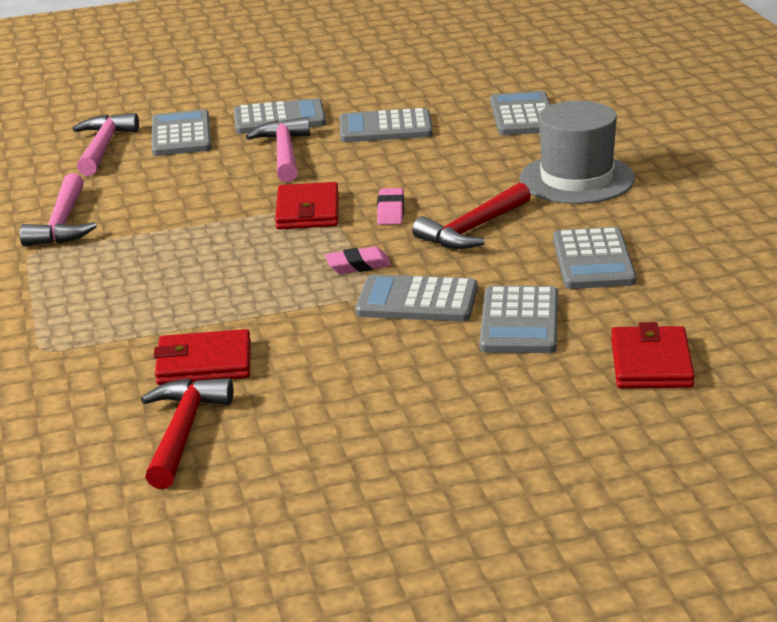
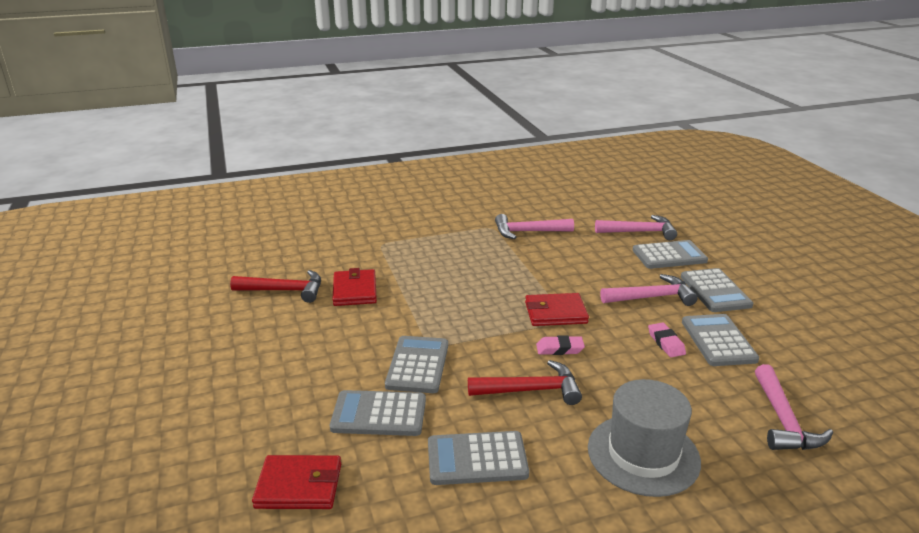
camera: 85 degrees right, 0 degrees up
pink eraser [325,246,392,274] -> pink eraser moved to [648,323,686,357]
red hammer [412,183,531,249] -> red hammer turned 135 degrees clockwise [468,360,582,405]
grey calculator [490,91,550,135] -> pink hammer [755,364,833,450]

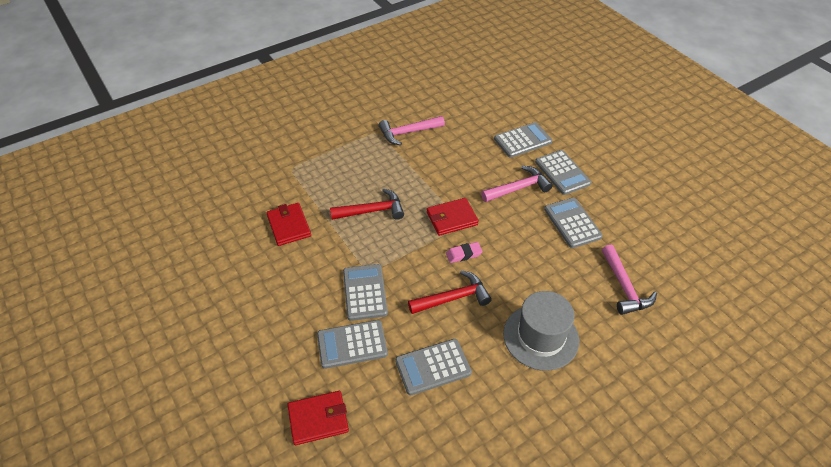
camera: 15 degrees left, 20 degrees up
red hammer [230,270,321,303] -> red hammer moved to [330,189,404,220]
pink hammer [595,215,677,240] -> none
pink eraser [648,323,686,357] -> none

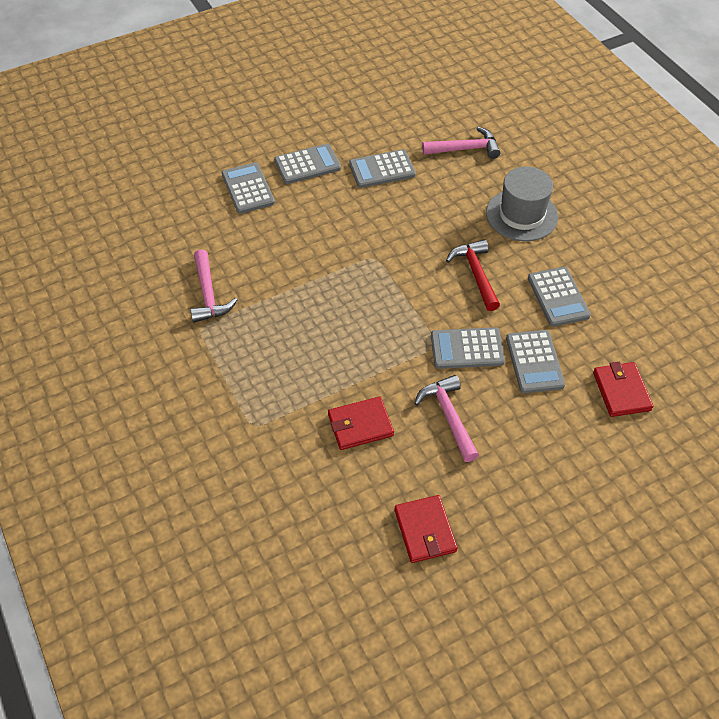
camera: 85 degrees left, 5 degrees up
red hammer [330,189,404,220] -> none
red wallet [427,198,479,236] -> red wallet moved to [394,495,458,563]
pink eraser [446,242,483,263] -> none
pink hammer [481,166,552,202] -> pink hammer moved to [414,375,479,462]

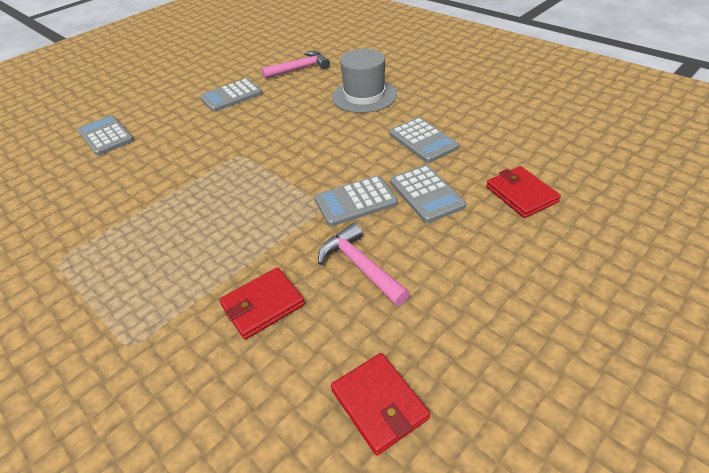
camera: 15 degrees left, 10 degrees down
pink hammer [190,249,237,323] -> none
grey calculator [274,144,341,184] -> none
red hammer [446,239,500,311] -> none

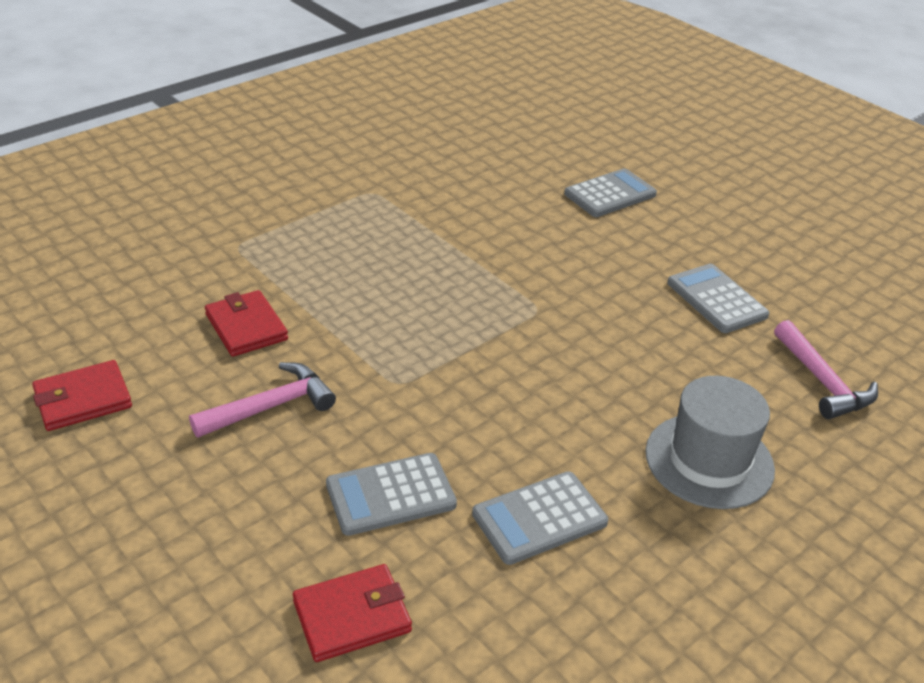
camera: 90 degrees right, 5 degrees down
grey calculator [314,175,398,226] -> none

